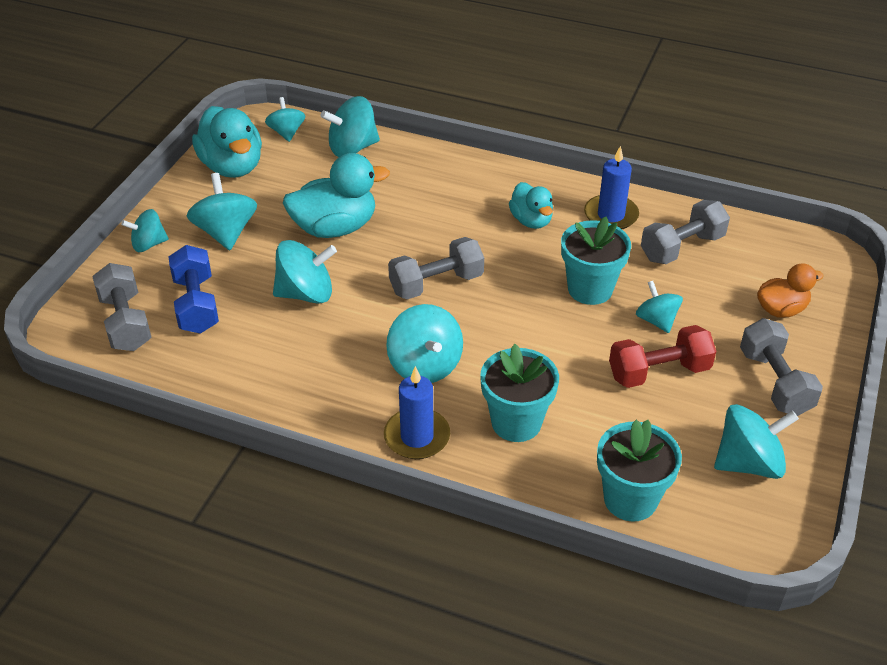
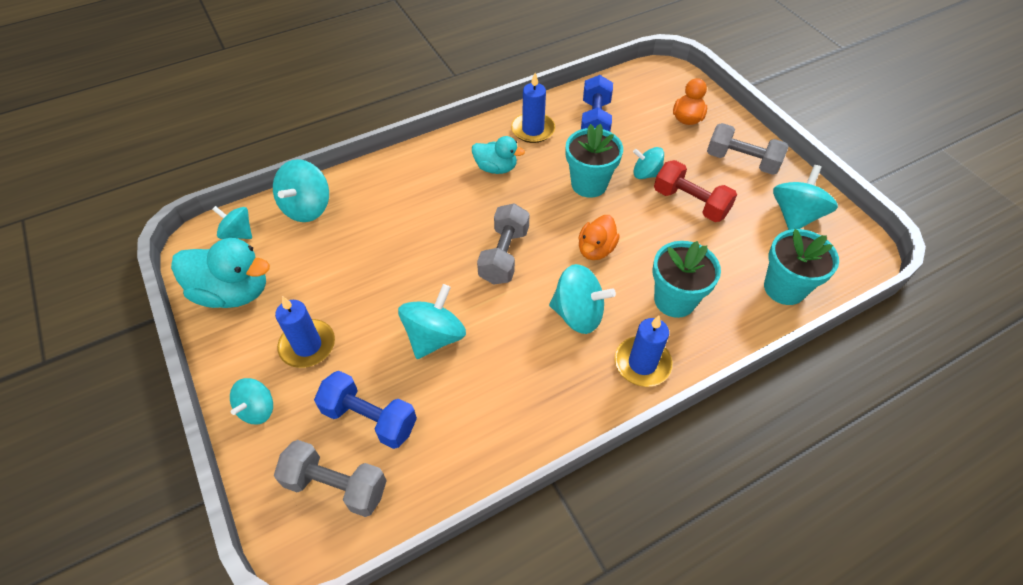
camera: 50 degrees left, 10 degrees up
turquoise spinning top [187,173,257,250] -> blue candle [275,296,335,368]
turquoise duck [283,153,390,238] -> none
red dumbbell [609,325,716,388] -> red dumbbell turned 75 degrees counterclockwise [654,160,737,222]
grey dumbbell [641,200,730,264] -> blue dumbbell [581,75,613,132]
none -> orange duck [578,215,620,260]

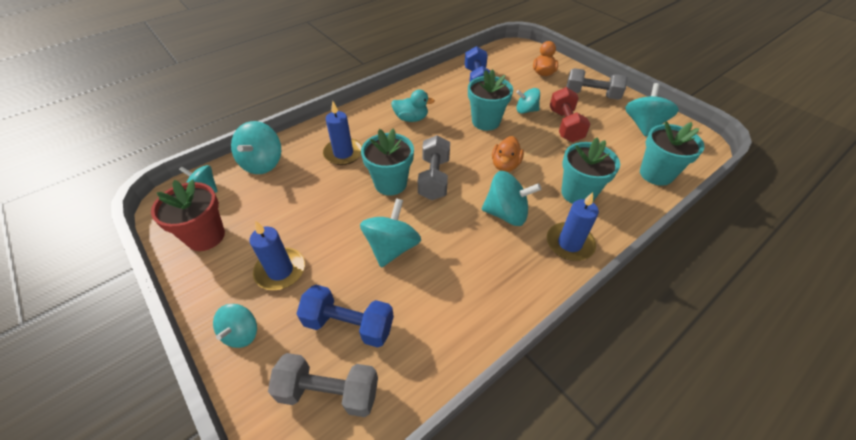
camera: 10 degrees left, 5 degrees down
turquoise duck [171,238,270,308] -> red flower pot [151,179,225,251]
blue candle [511,73,555,143] -> blue candle moved to [323,101,362,165]
red dumbbell [654,160,737,222] -> red dumbbell turned 60 degrees clockwise [550,87,591,142]
none -> turquoise flower pot [361,129,414,196]

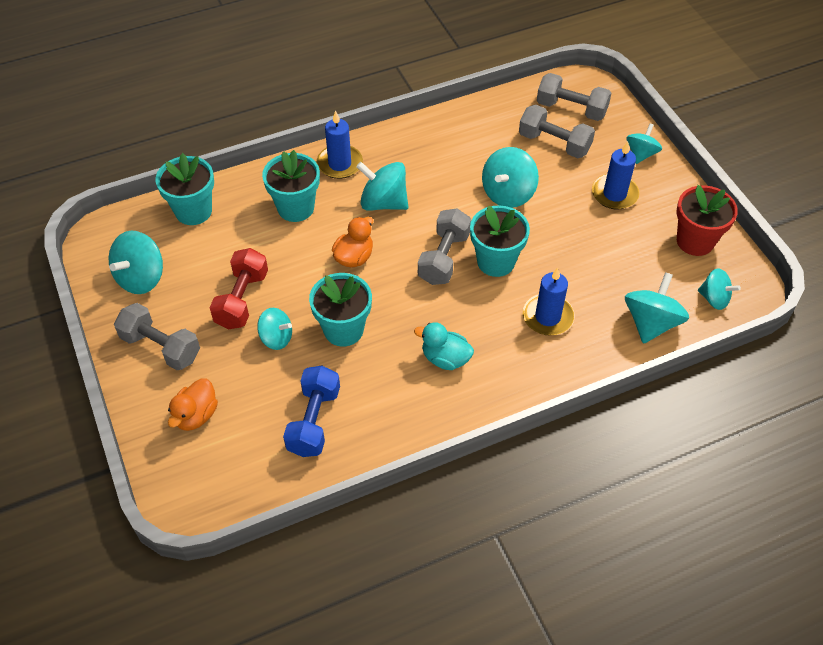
camera: 165 degrees left, 5 degrees up
blue dumbbell [296,285,394,347] -> grey dumbbell [519,105,595,158]

